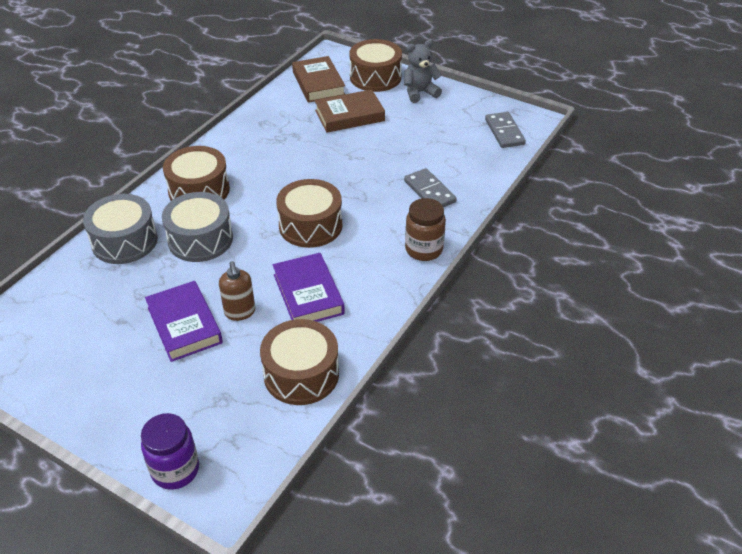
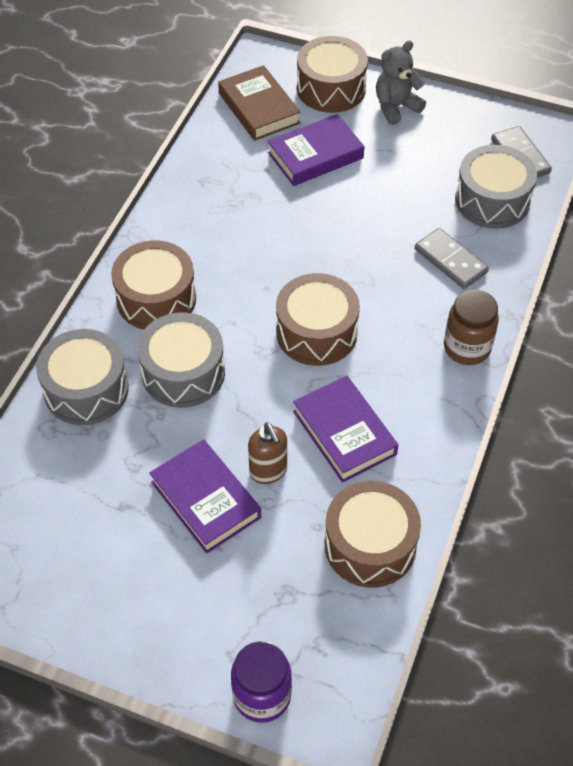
camera: 10 degrees left, 10 degrees up
brown book [315,89,385,133] -> purple book [268,114,365,186]
none -> grey drum [455,145,537,229]

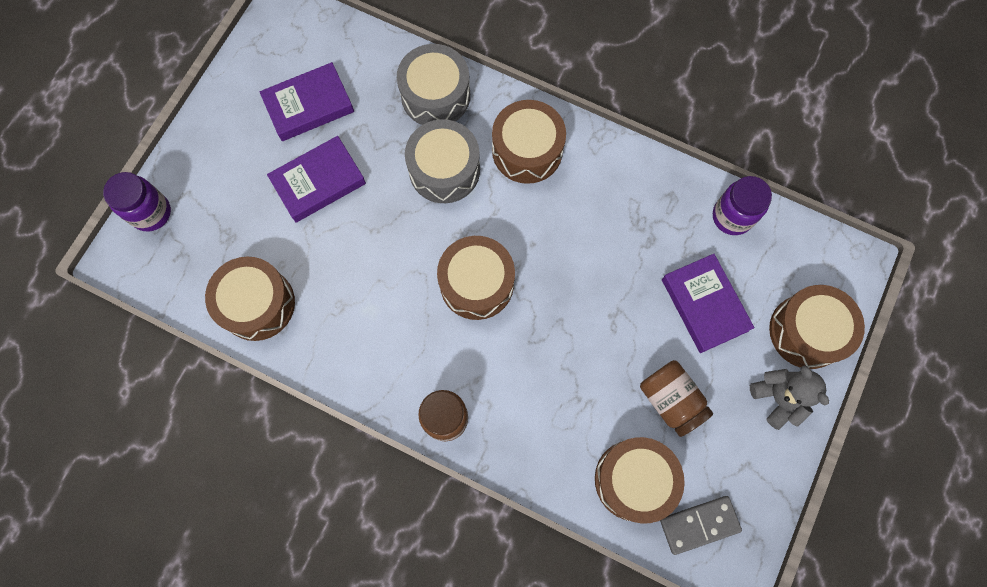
camera: 95 degrees right, 20 degrees up
brown book [218,65,301,141] -> none
brown soap dispenser [248,422,287,484] -> none
purple book [293,376,398,483] -> purple book moved to [260,62,354,141]
grey domino [415,228,489,289] -> none
grey drum [455,145,537,229] -> brown drum [595,437,685,523]
none -> brown jar [640,360,713,437]
none -> purple jar [713,176,772,235]

